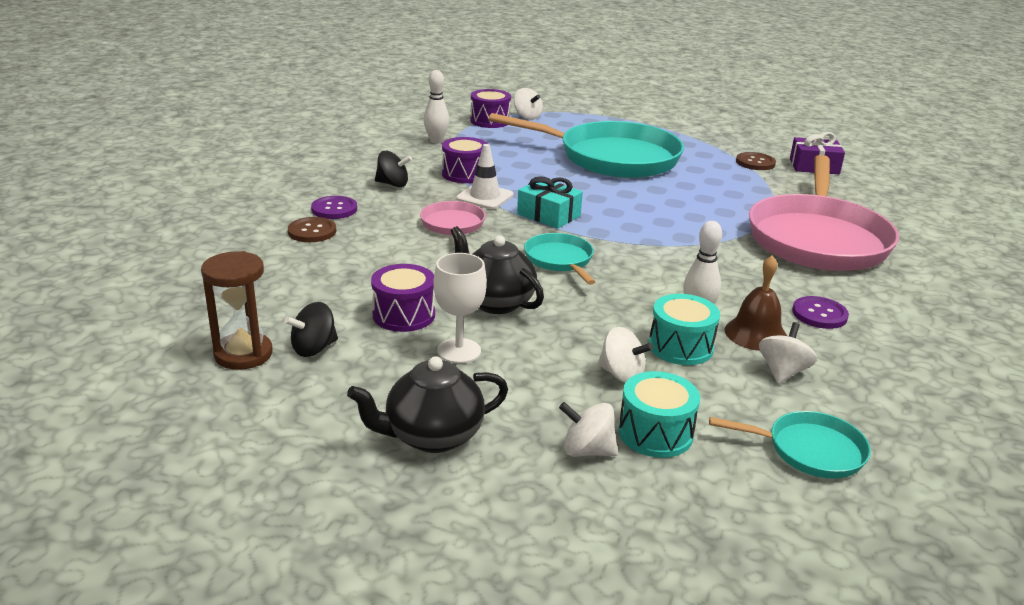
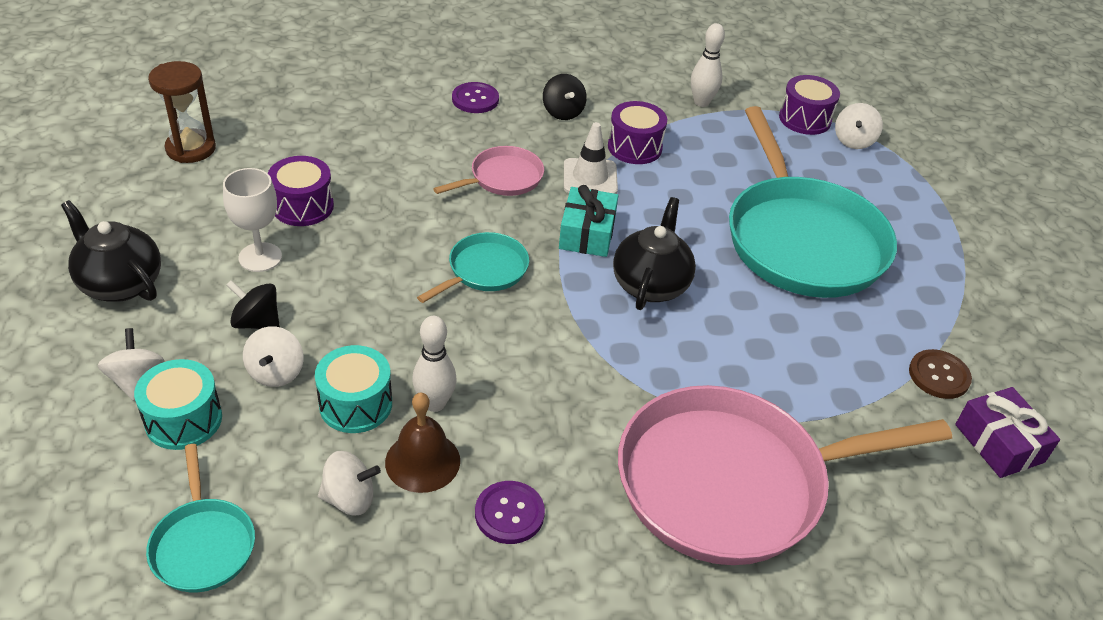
camera: 60 degrees right, 15 degrees up
black spinning top [284,302,338,357] -> black spinning top moved to [226,280,280,329]
brown button [288,217,336,242] -> none
black teapot [450,226,544,314] -> black teapot moved to [613,197,696,310]

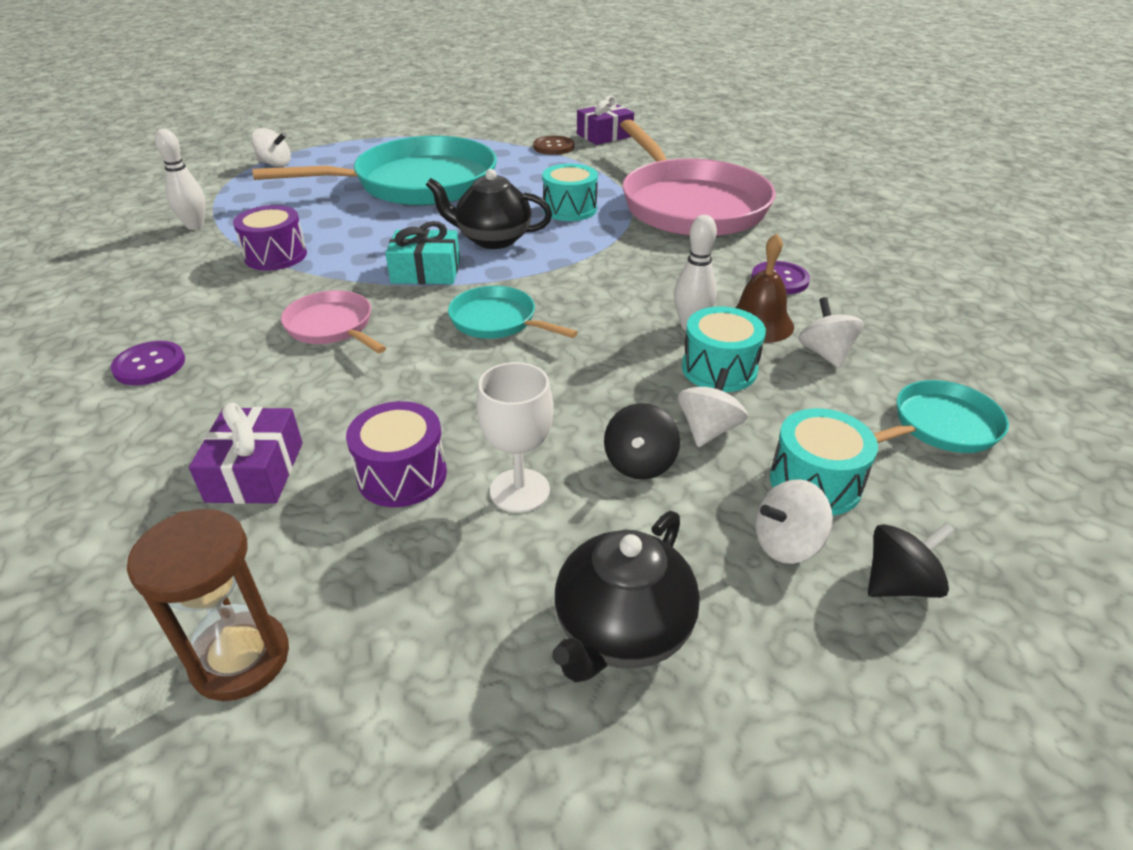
camera: 95 degrees left, 5 degrees down
white spinning top [243,326,304,387] -> white spinning top turned 60 degrees counterclockwise [678,368,748,447]
black spinning top [543,74,587,120] -> black spinning top moved to [868,523,955,598]
white traffic cone [564,122,618,194] -> none
purple drum [779,75,840,135] -> none
none -> purple gift [189,403,303,504]
none -> turquoise drum [542,164,598,221]

